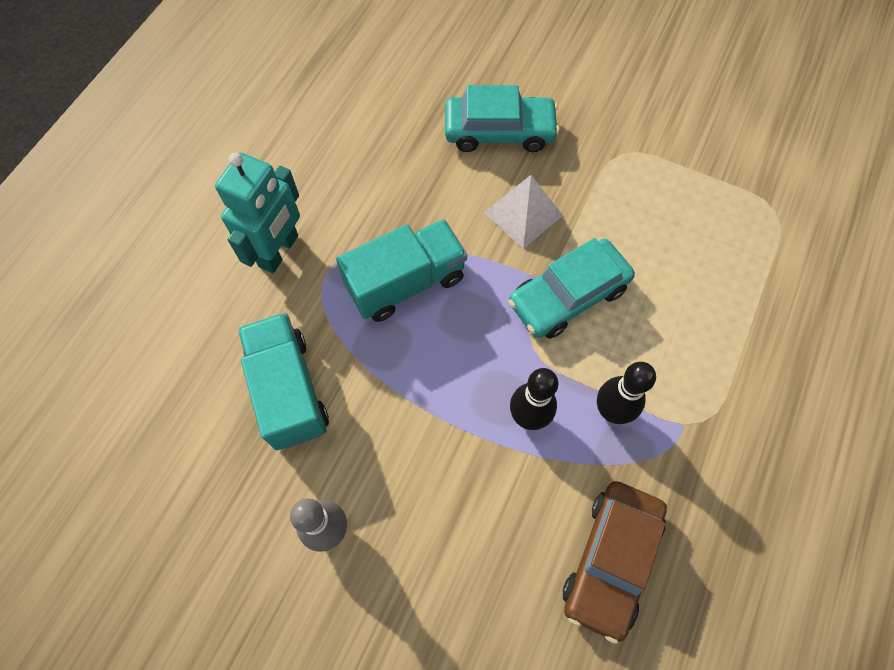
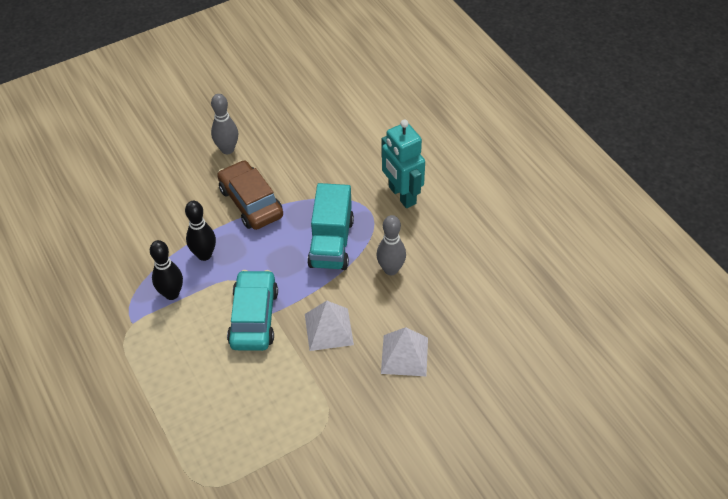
camera: 125 degrees right, 15 degrees down
turquoise truck [238,313,329,450] -> none
turquoise car [445,85,560,152] -> white pyramid [381,327,428,376]
brown car [563,481,667,644] -> brown car moved to [217,160,283,230]
none -> grey bowling pin [376,215,406,275]

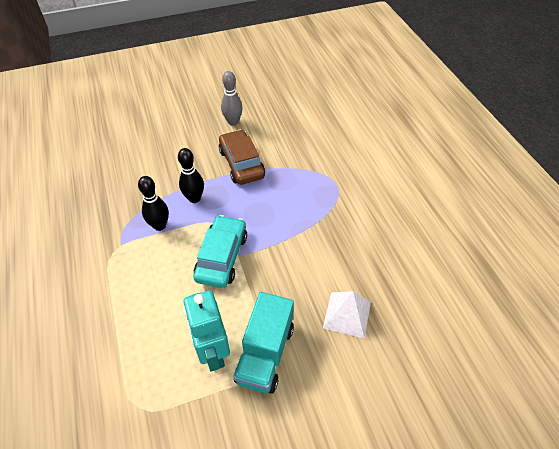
camera: 10 degrees right, 0 degrees up
white pyramid [305,301,354,351] -> none
turquoise truck [307,183,354,270] -> turquoise truck moved to [233,292,294,394]
grey bowling pin [376,215,406,275] -> none
turquoise robot [382,120,425,208] -> turquoise robot moved to [183,290,230,372]

